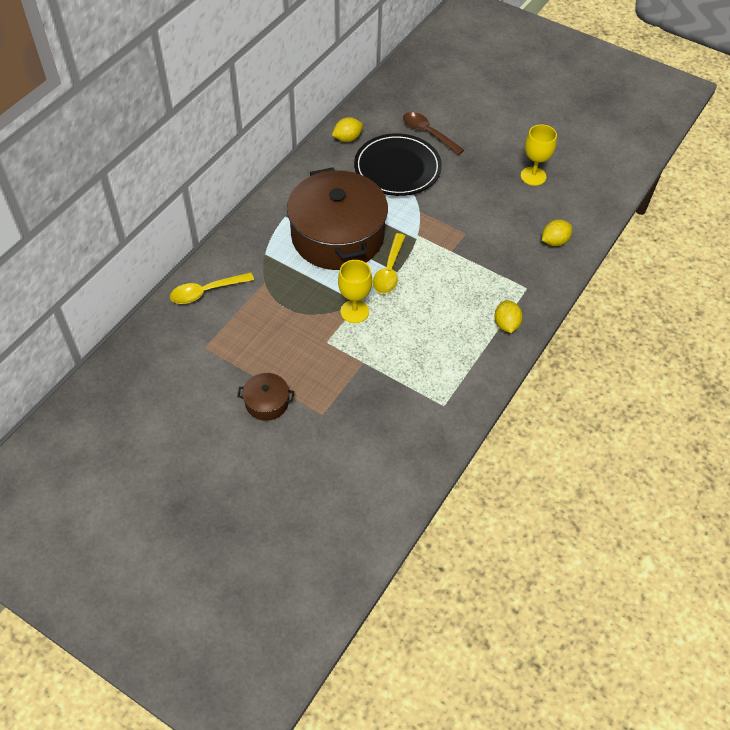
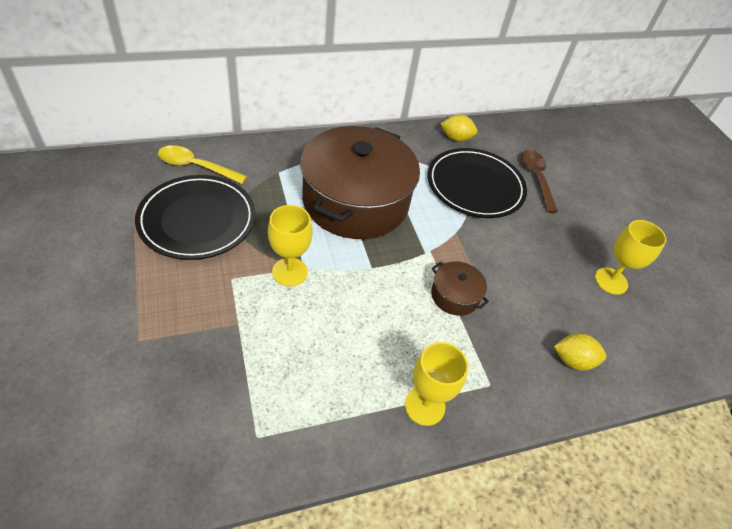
camera: 35 degrees right, 5 degrees down
brown pot [237,373,294,421] -> brown pot moved to [431,261,489,316]
yellow spoon [373,233,405,294] -> none
yellow lemon [494,300,523,333] -> yellow goblet [405,342,468,426]
none -> black plate [135,175,256,260]

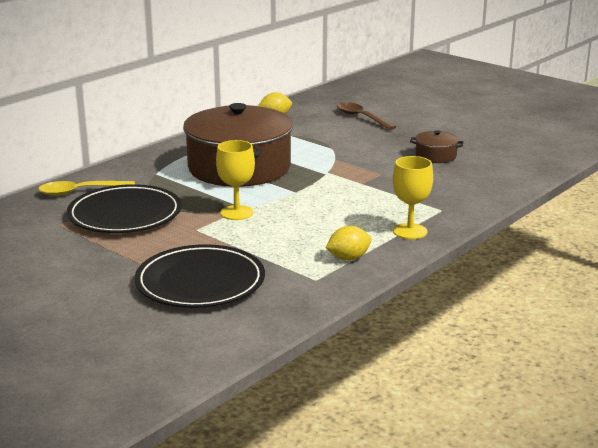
camera: 25 degrees left, 25 degrees down
black plate [428,148,527,218] -> black plate moved to [135,244,265,308]
brown pot [431,261,489,316] -> brown pot moved to [410,130,464,163]
yellow lemon [554,334,606,370] -> yellow lemon moved to [326,226,371,260]
yellow goblet [595,220,666,295] -> none

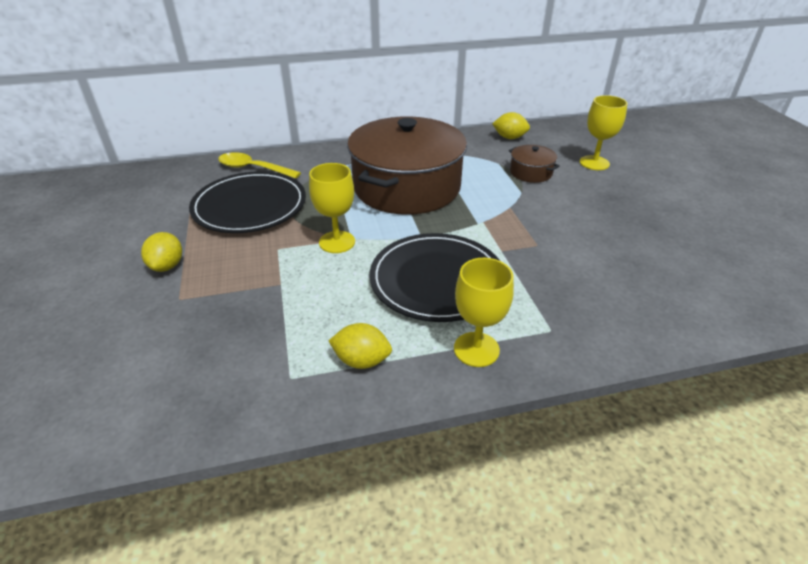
camera: 35 degrees right, 15 degrees up
black plate [135,244,265,308] -> black plate moved to [370,233,500,322]
brown spoon [337,102,396,130] -> yellow goblet [580,95,628,170]
brown pot [410,130,464,163] -> brown pot moved to [509,145,560,183]
none -> yellow lemon [141,232,182,272]

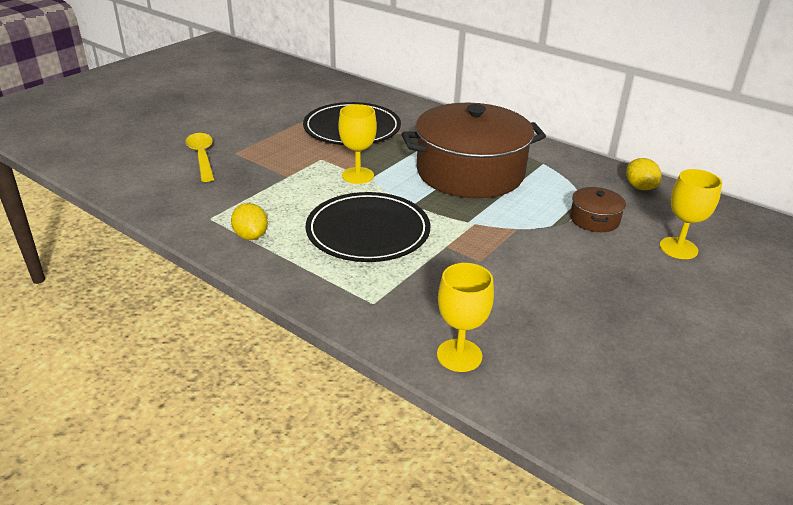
camera: 50 degrees right, 5 degrees down
yellow lemon [141,232,182,272] -> none
yellow spoon [218,152,301,179] -> yellow spoon moved to [185,133,214,182]
yellow goblet [454,258,514,367] -> yellow goblet moved to [437,263,494,372]

